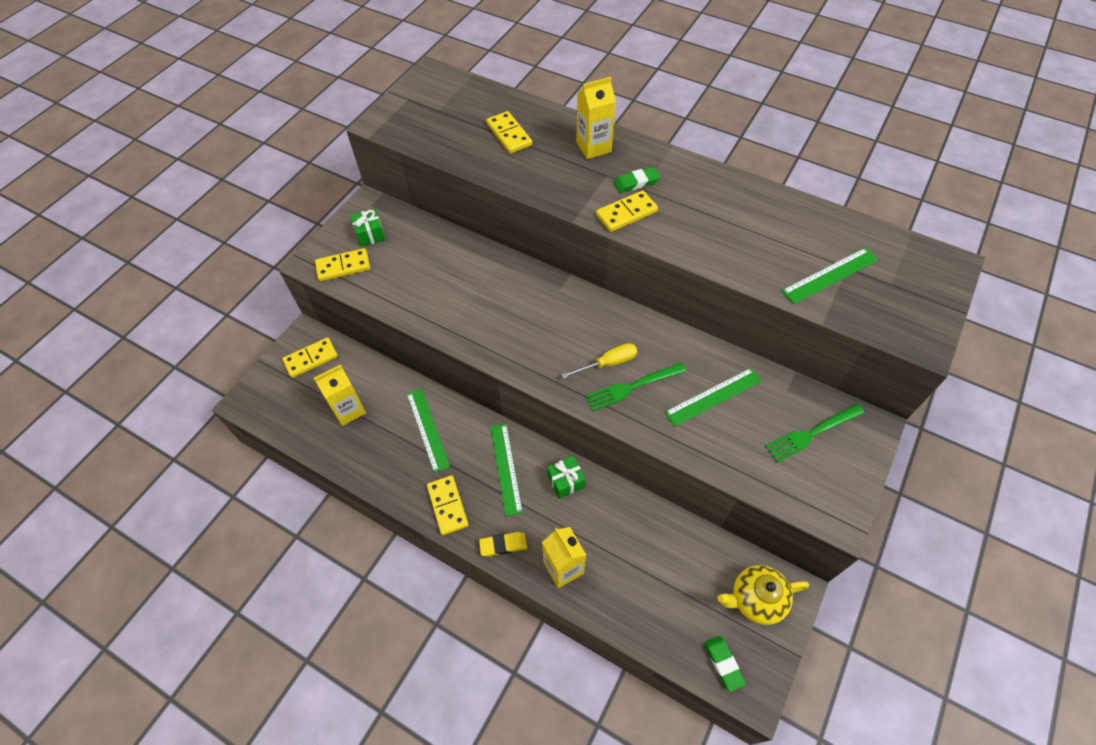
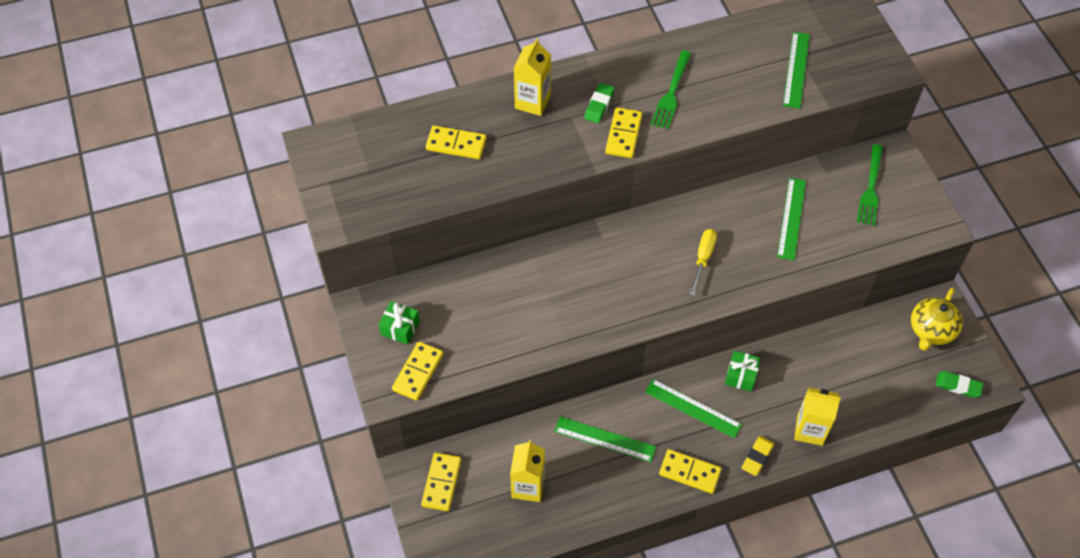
camera: 50 degrees left, 0 degrees up
green fork [585,363,686,411] -> green fork moved to [651,50,692,129]

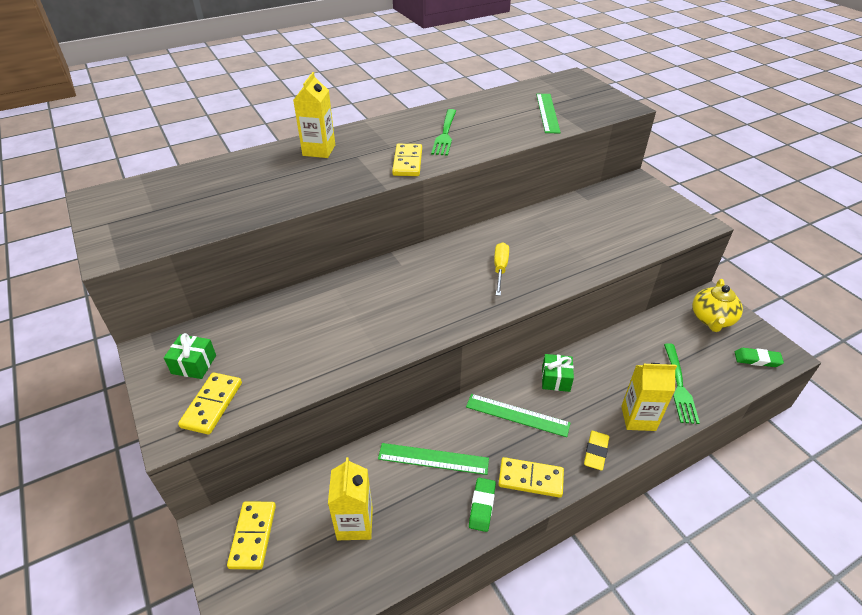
camera: 10 degrees left, 15 degrees down
yellow domino [426,126,487,159] -> none
green eraser [584,83,615,123] -> green eraser moved to [469,478,496,532]
green ruler [777,178,806,260] -> none
green fork [857,144,883,226] -> green fork moved to [664,343,700,424]

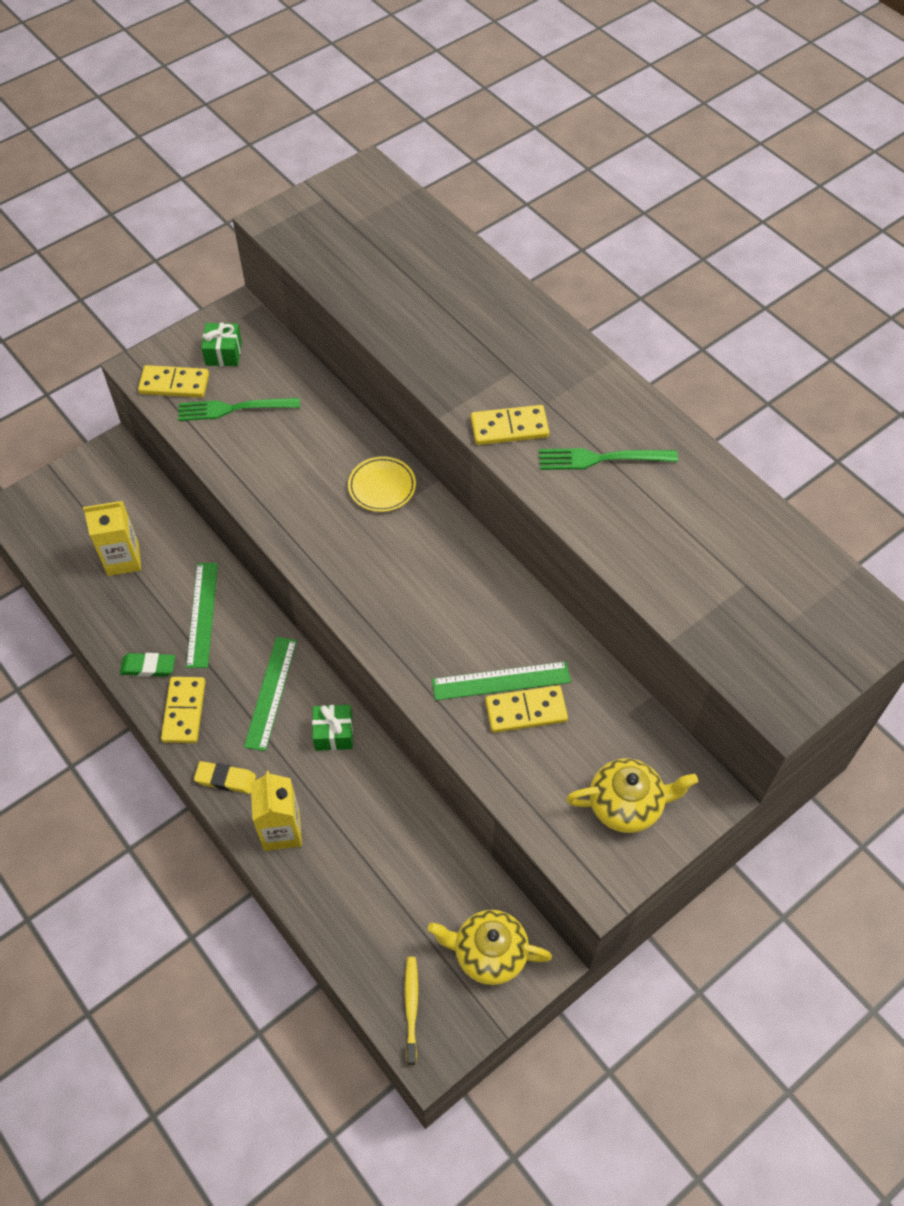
camera: 80 degrees right, 15 degrees up
yellow domino [227,501,276,570] -> yellow domino moved to [485,685,568,733]
yellow carton [293,72,335,158] -> none
yellow screwdriver [494,242,509,296] -> none
green ruler [536,94,561,133] -> green ruler moved to [432,661,571,700]
green fork [664,343,700,424] -> green fork moved to [178,398,300,421]
green eraser [735,348,784,367] -> yellow toothbrush [405,957,418,1065]
none -> yellow plate [348,456,416,512]
none -> yellow teapot [566,758,698,833]

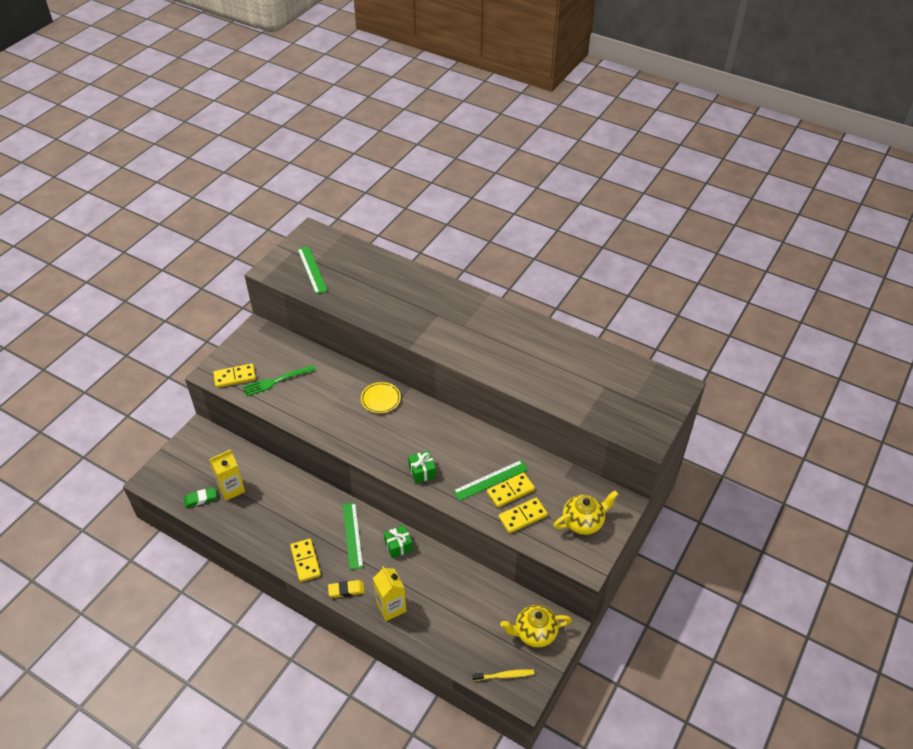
camera: 20 degrees left, 10 degrees down
green eraser [120,653,175,677] -> green eraser moved to [184,487,217,508]
green ruler [186,563,218,668] -> green ruler moved to [297,246,328,294]
green gift [201,323,242,366] -> green gift moved to [408,451,436,483]
yellow toothbrush [405,957,418,1065] -> yellow toothbrush turned 105 degrees clockwise [472,669,534,681]
yellow domino [471,405,549,445] -> yellow domino moved to [498,498,548,533]
green fork [539,448,678,470] -> none

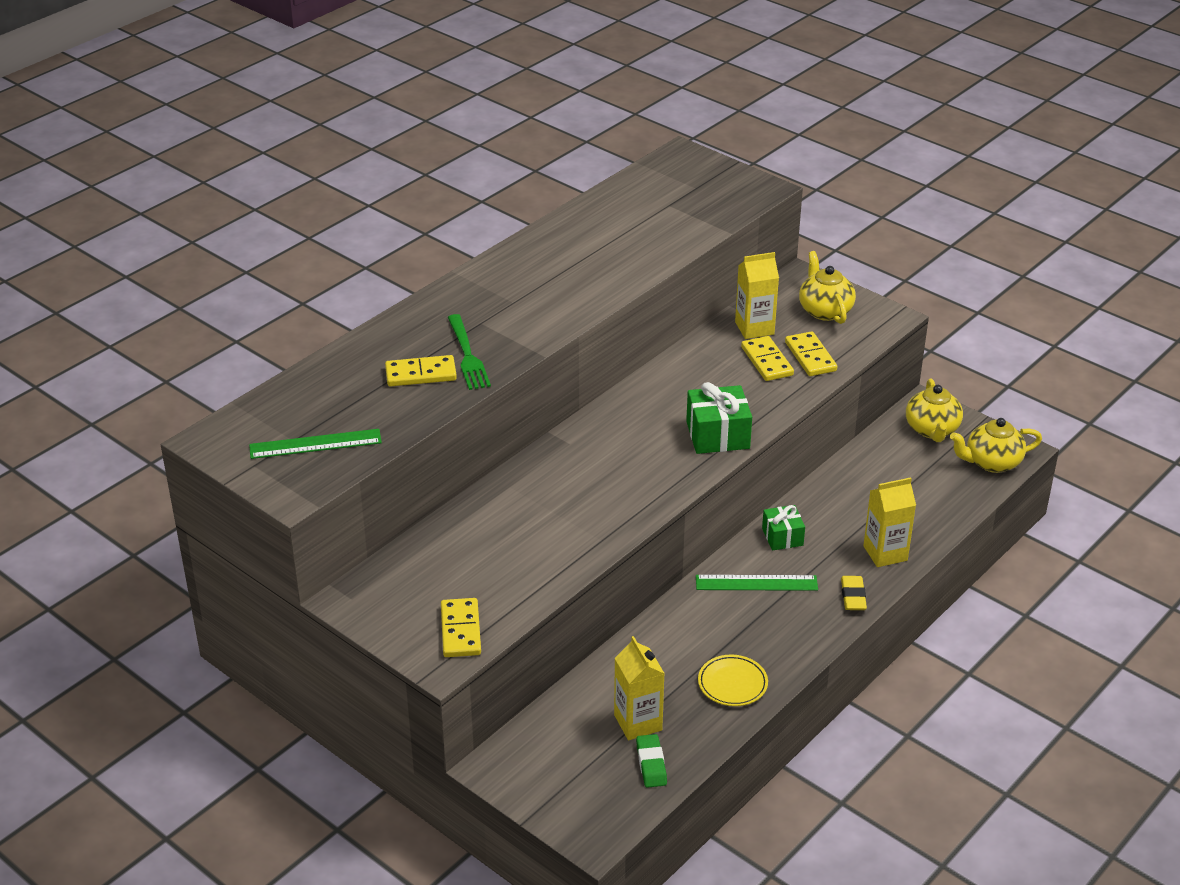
camera: 80 degrees left, 10 degrees down
green fork [243,365,315,396] -> green fork moved to [448,314,491,390]
yellow domino [290,539,321,582] -> yellow domino moved to [385,355,457,387]
yellow plate [361,382,401,413] -> yellow plate moved to [698,655,768,706]
green gift [408,451,436,483] -> green gift [686,382,752,454], size x1.58
green ruler [453,460,528,501] -> none
yellow toothbrush [472,669,534,681] -> yellow teapot [950,418,1042,473]
none -> yellow carton [735,252,779,339]

